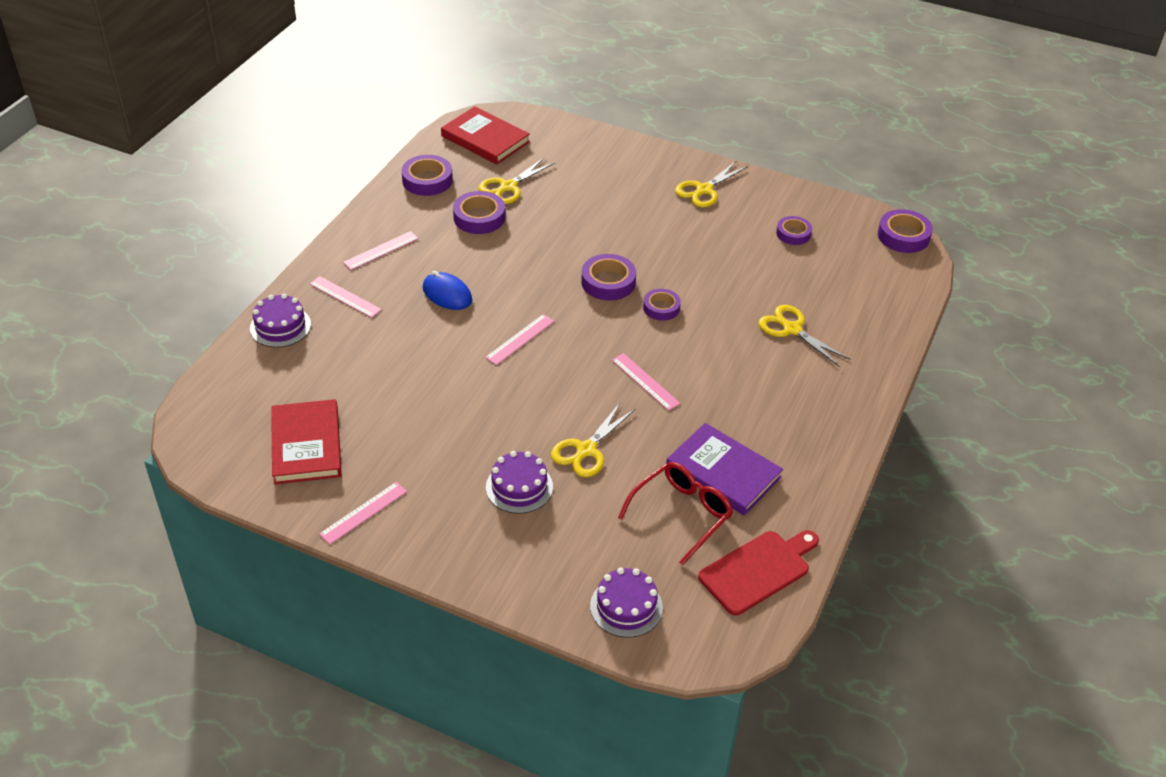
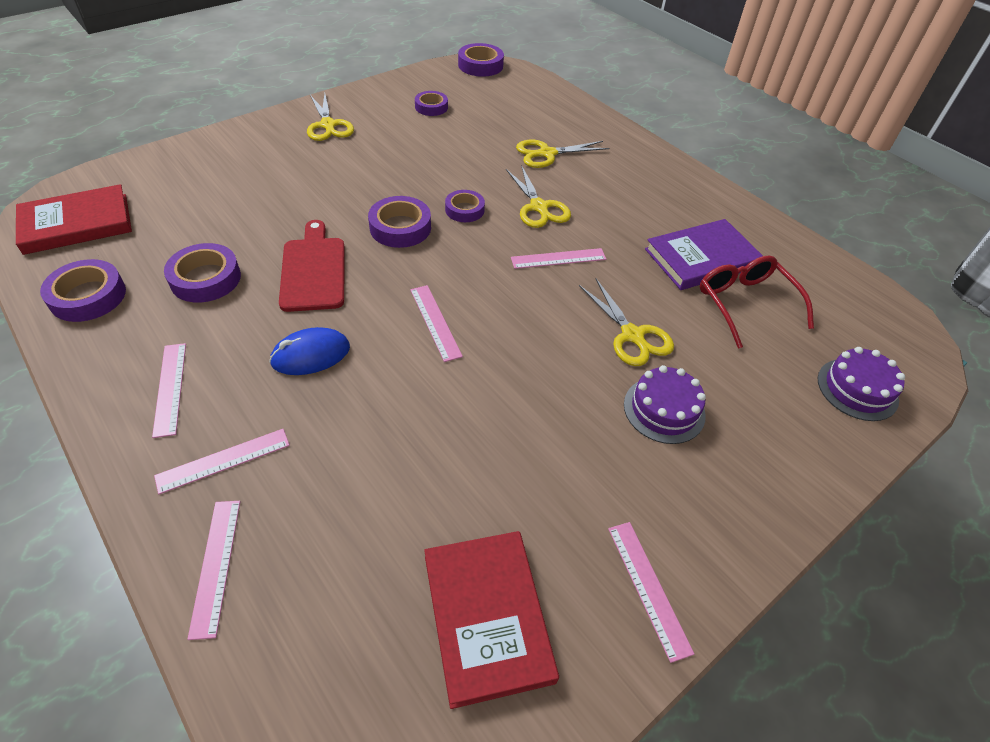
camera: 65 degrees left, 5 degrees up
purple cake [250,294,311,348] -> pink ruler [187,501,241,640]
red book [271,399,342,484] -> red book turned 60 degrees clockwise [424,531,559,709]
yellow scissors [478,157,555,204] -> yellow scissors moved to [506,165,571,228]
red cutting board [698,530,819,615] -> red cutting board moved to [279,220,345,312]

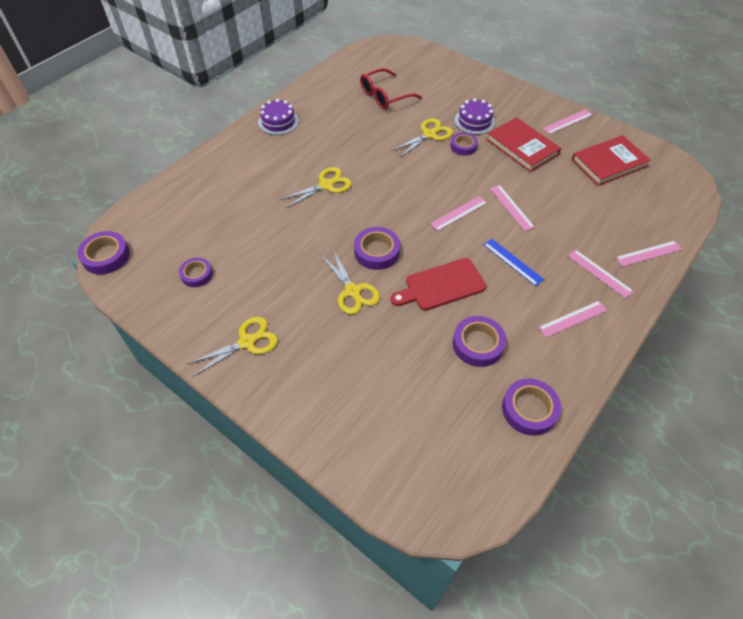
camera: 100 degrees left, 5 degrees up
red book [16,184,132,255] -> red book moved to [486,117,561,172]
blue mouse [269,327,350,375] -> blue ruler [483,239,544,286]
purple tape [445,190,485,222] -> purple tape moved to [450,133,478,156]
pink ruler [511,248,606,269] -> pink ruler moved to [490,185,535,231]
yellow scissors [516,140,609,168] -> yellow scissors moved to [321,250,380,314]
purple book [645,219,763,290] -> none
purple cake [818,347,905,421] -> purple cake moved to [258,99,299,135]

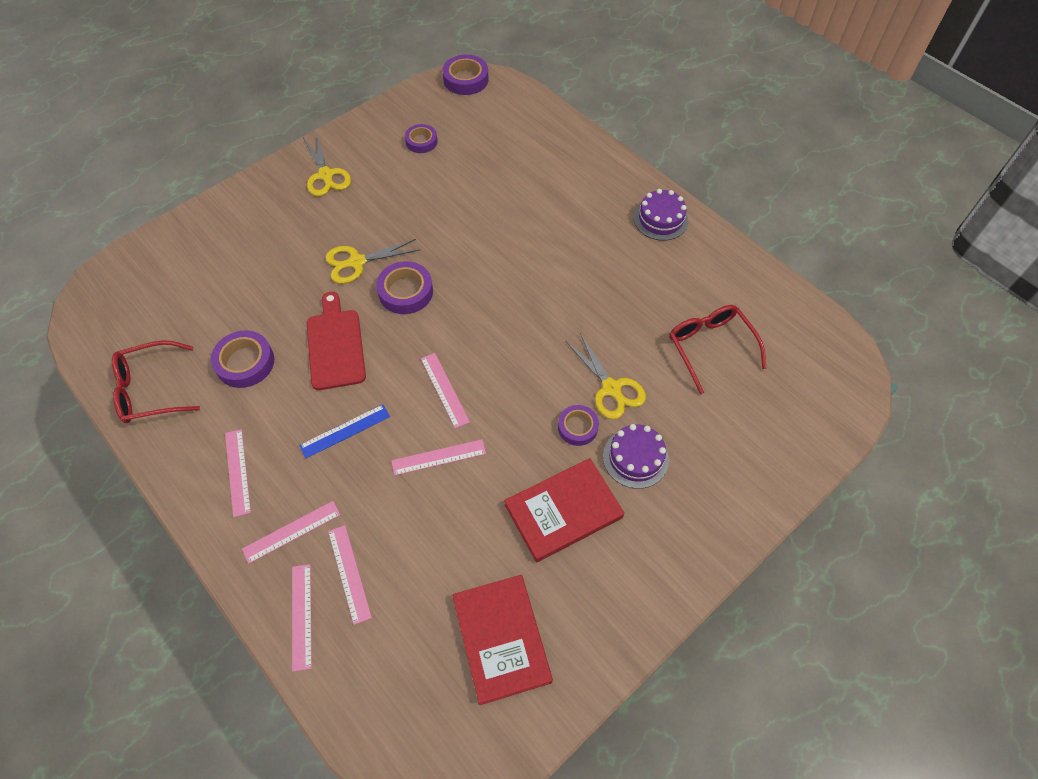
camera: 100 degrees right, 5 degrees up
yellow scissors [279,167,352,209] -> none
purple tape [502,379,561,436] -> red glasses [112,340,200,423]
pink ruler [542,109,593,134] -> pink ruler moved to [328,525,372,625]

